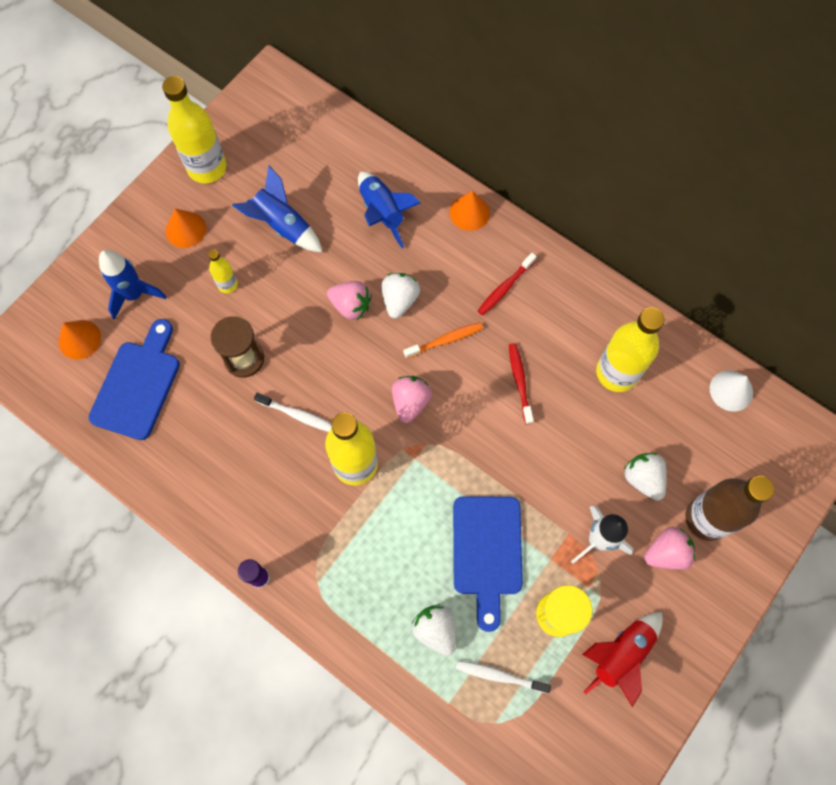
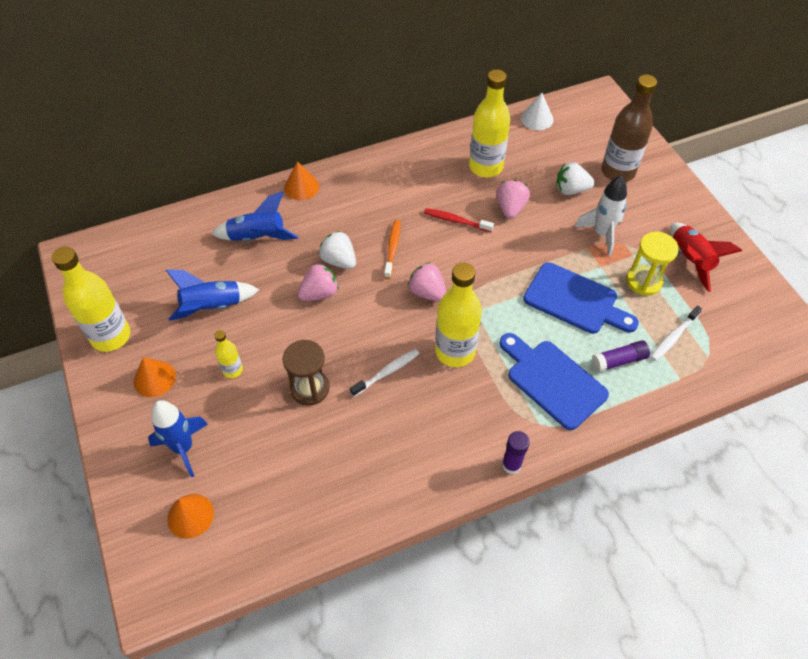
camera: 60 degrees left, 15 degrees down
blue cutting board [89,319,180,440] -> blue cutting board moved to [499,333,609,430]
white strawberry [412,604,456,656] -> purple glue stick [592,340,650,372]
red toothbrush [478,253,537,315] -> none
pink strawberry [644,527,696,570] -> pink strawberry moved to [496,180,530,219]

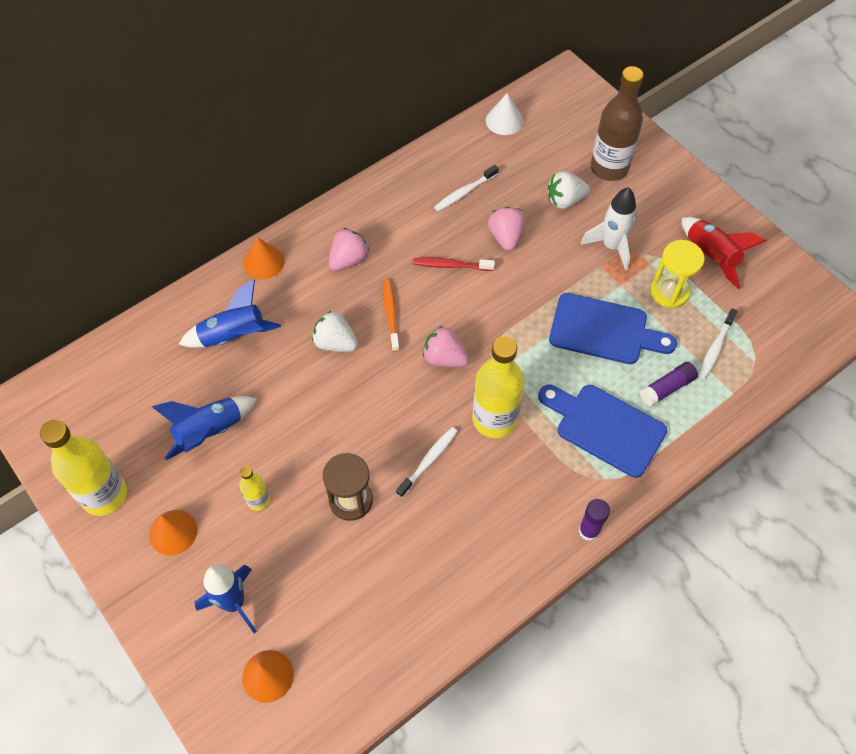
camera: 15 degrees left, 5 degrees up
pink strawberry [297,263,339,301] -> pink strawberry moved to [329,228,369,271]
yellow bottle [469,69,510,177] -> white toothbrush [434,165,499,211]

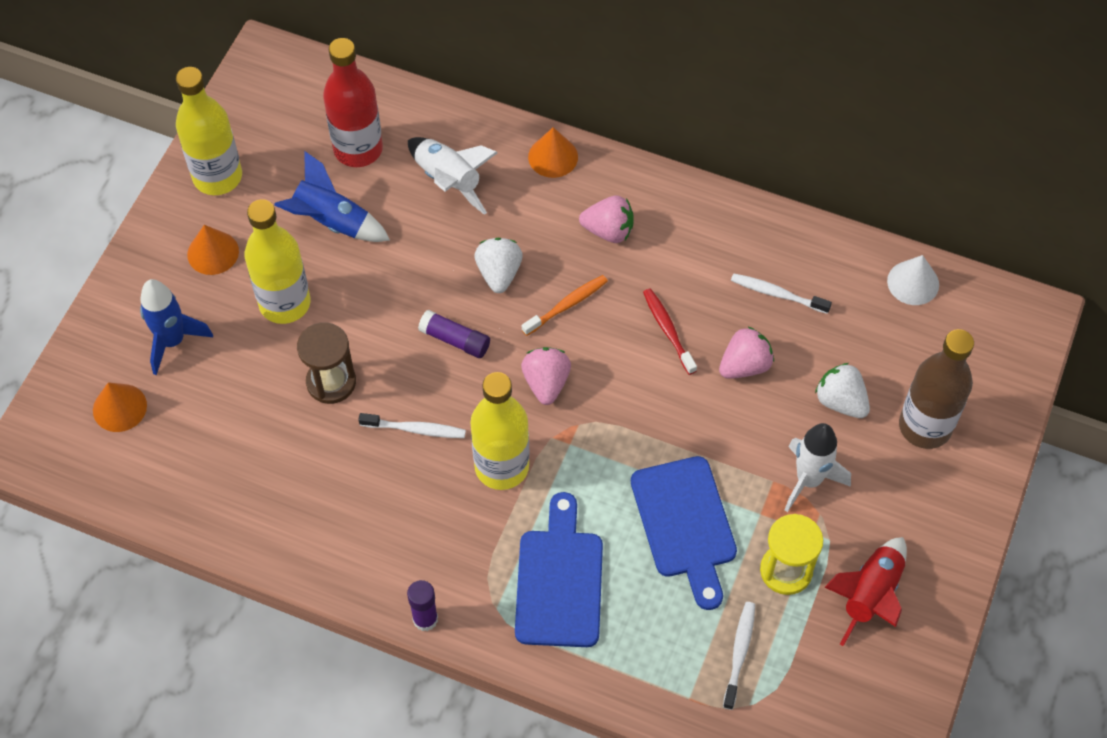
camera: 60 degrees right, 0 degrees up
blue rocket [179,279,281,348] -> white rocket [408,137,498,215]
yellow bottle [240,466,270,511] -> yellow bottle [245,199,310,324], size x2.02
purple glue stick [640,362,698,407] -> purple glue stick moved to [418,310,490,358]
white toothbrush [698,308,738,380] -> white toothbrush turned 105 degrees clockwise [723,602,755,710]
none -> red bottle [323,38,383,167]

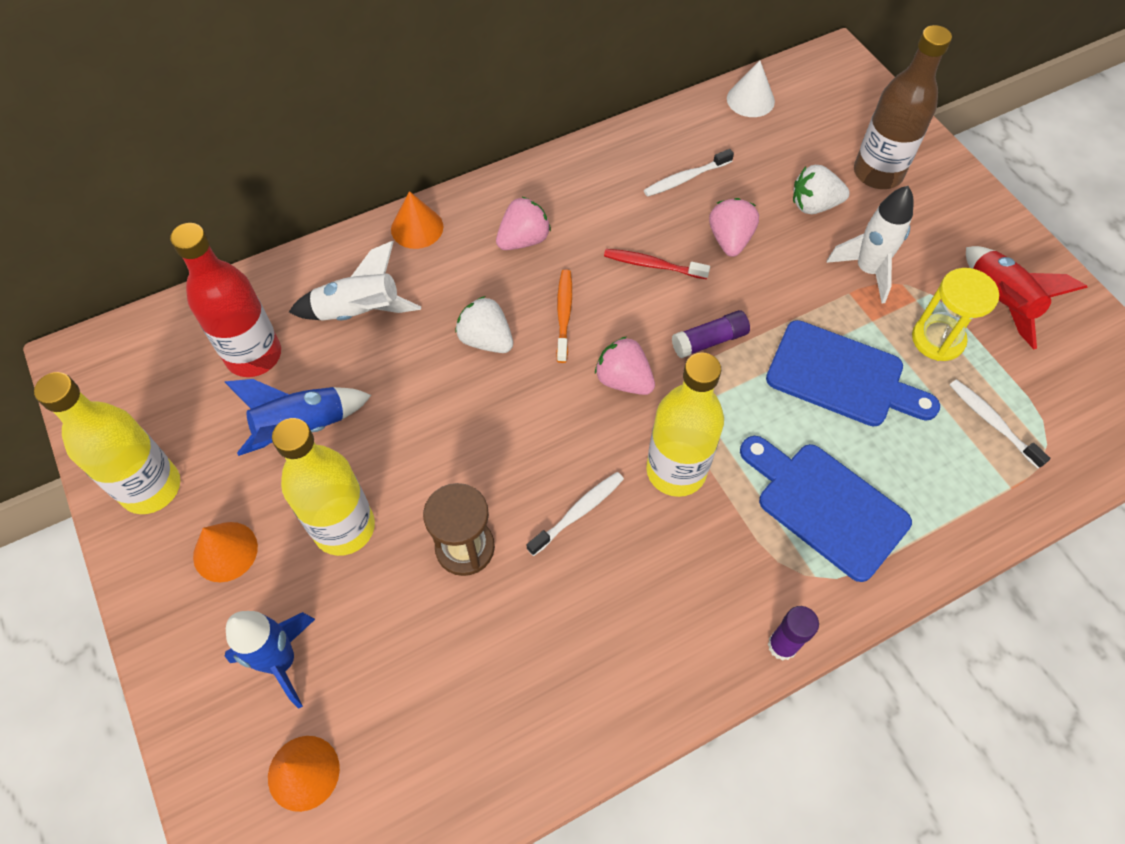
camera: 50 degrees left, 0 degrees up
purple glue stick [418,310,490,358] -> purple glue stick moved to [672,310,750,358]

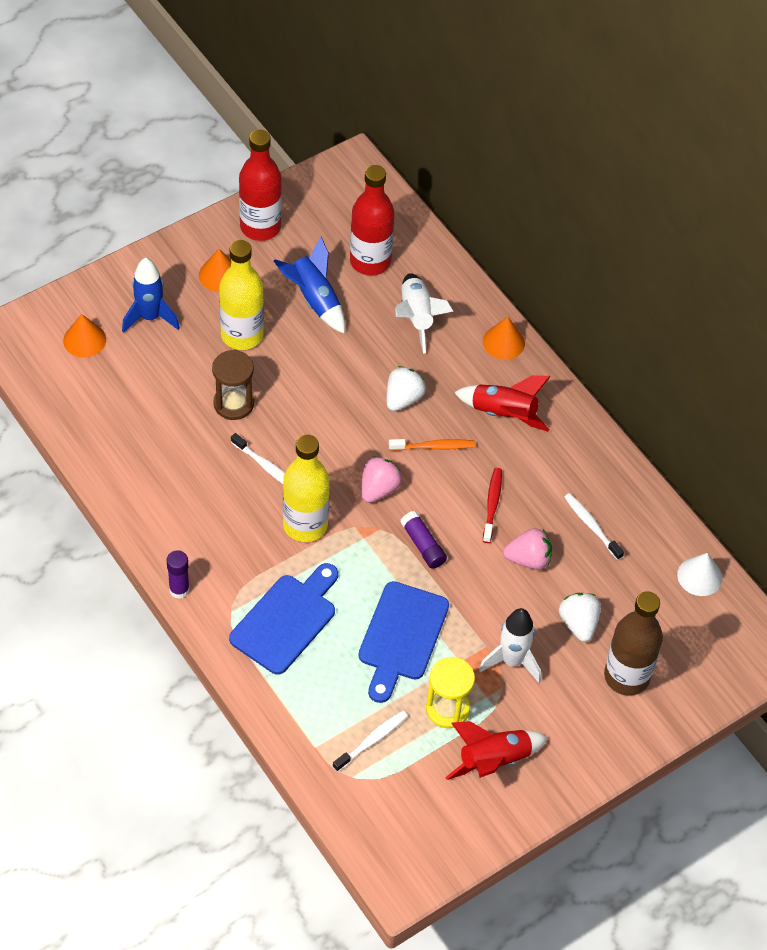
camera: 80 degrees right, 5 degrees down
yellow bottle [34,372,180,514] -> red bottle [239,130,282,241]
pink strawberry [496,196,551,250] -> red rocket [454,375,551,431]

